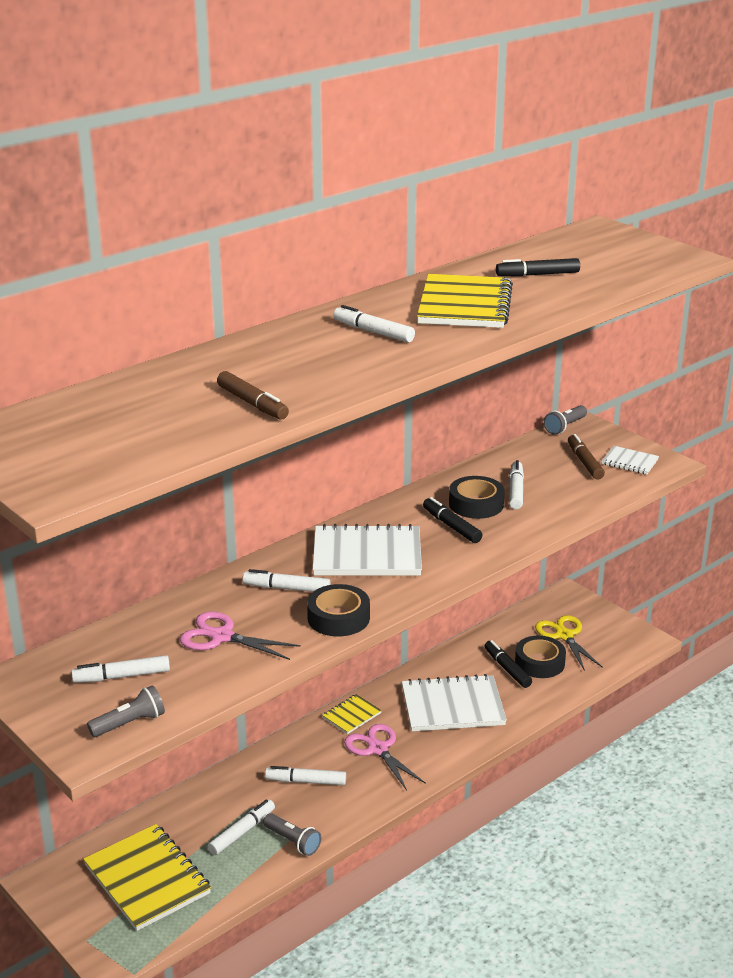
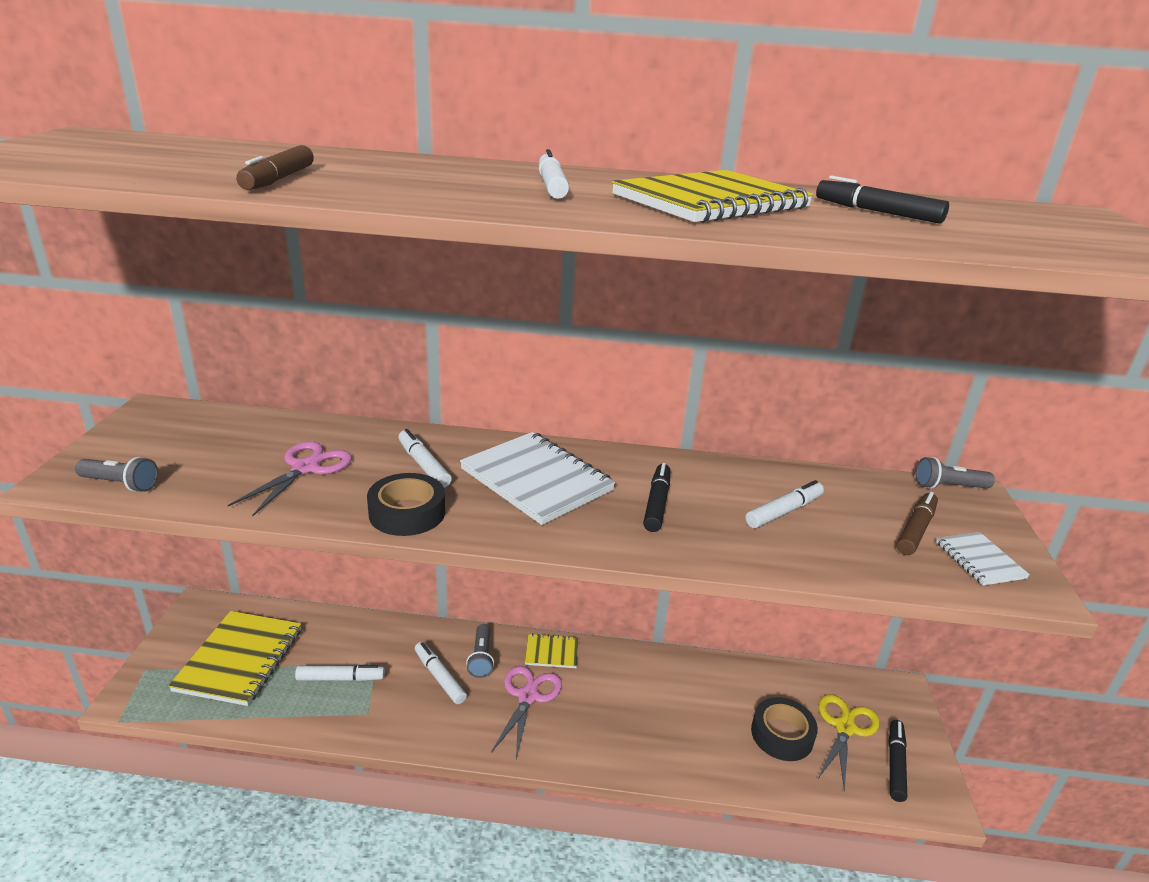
camera: 45 degrees right, 0 degrees up
white marker [71,655,170,683] -> none
pink scissors [180,612,301,660] -> pink scissors turned 45 degrees clockwise [228,441,352,517]
grey flashlight [263,813,321,856] -> grey flashlight moved to [466,624,494,678]
white notebook [402,674,507,731] -> none
black tape [449,476,505,519] -> none
black marker [485,640,532,688] -> black marker moved to [888,720,907,802]

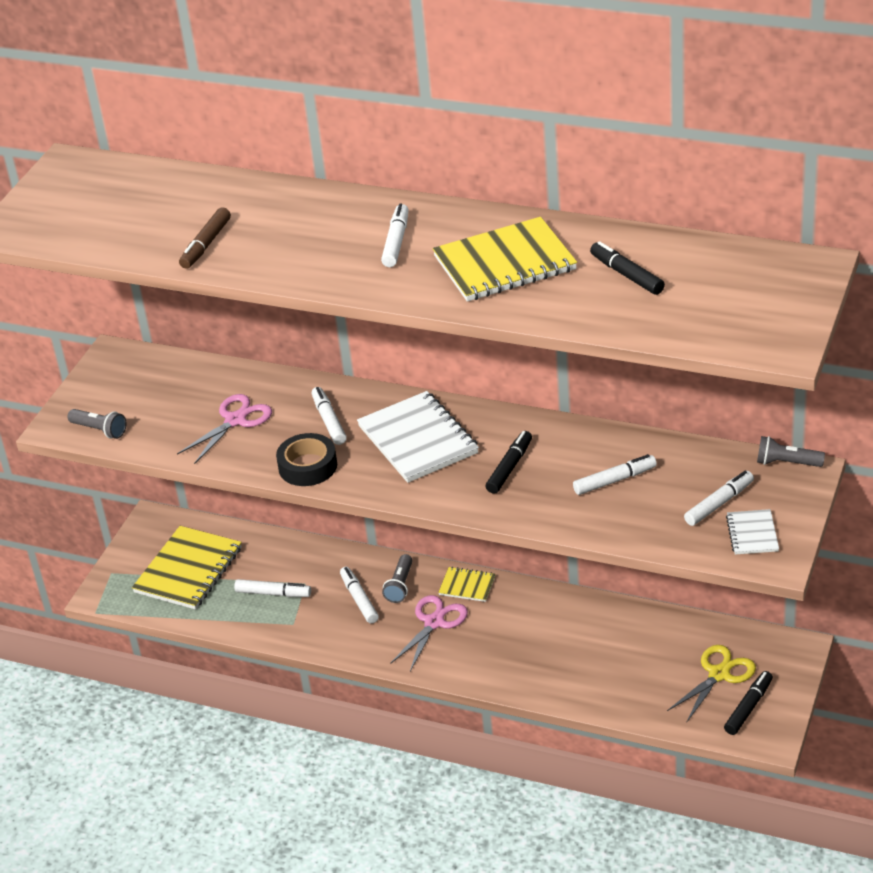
camera: 20 degrees right, 10 degrees up
black tape [751,697,818,761] -> none
brown marker [897,492,938,555] -> white marker [684,471,754,526]

